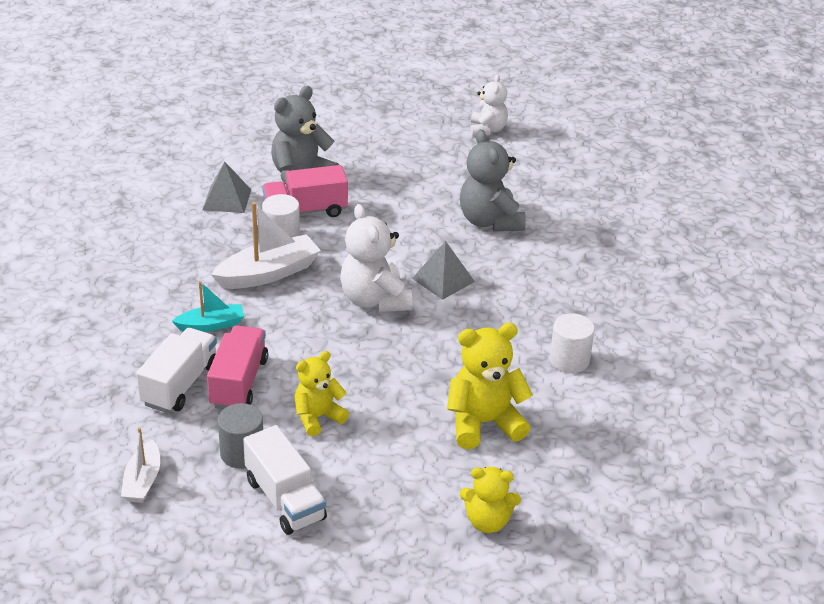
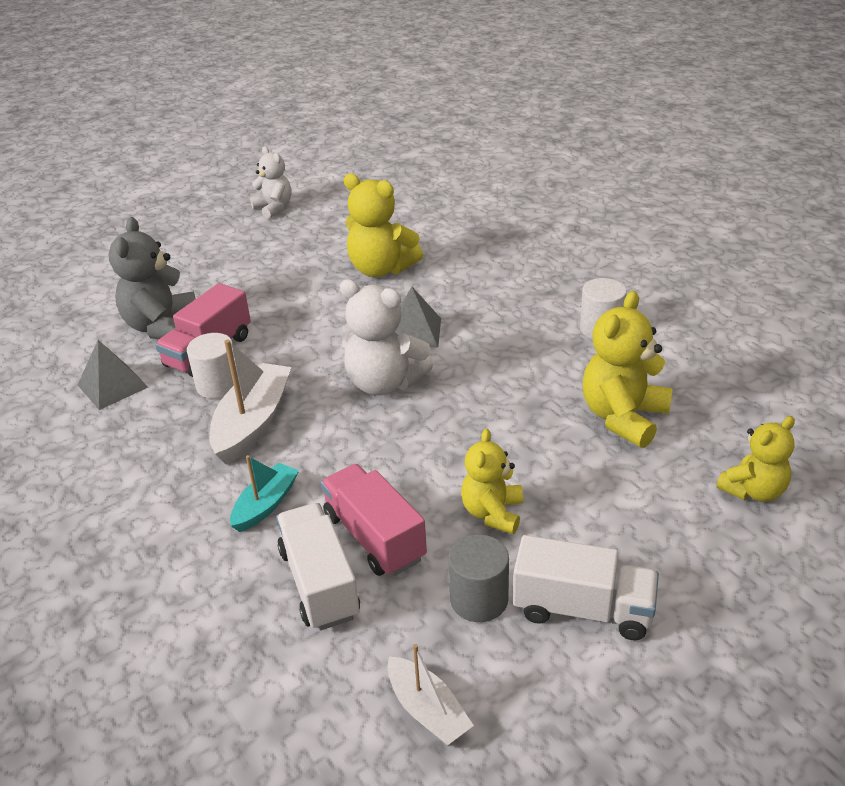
camera: 40 degrees left, 0 degrees up
grey teddy bear [460,129,526,231] -> yellow teddy bear [344,173,423,277]

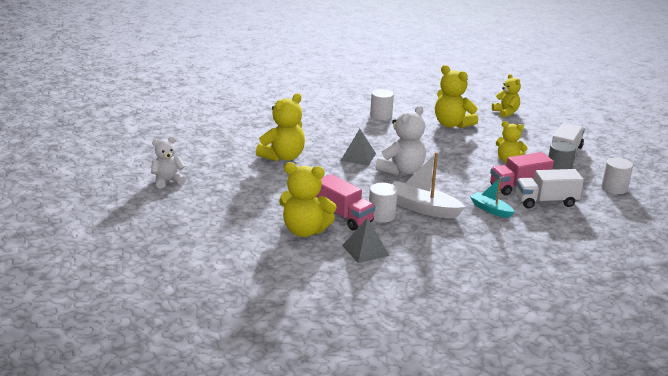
camera: 80 degrees left, 10 degrees down
grey teddy bear [108,217,195,339] -> yellow teddy bear [279,162,337,237]
white boat [388,644,474,745] -> white cylinder [601,157,633,194]

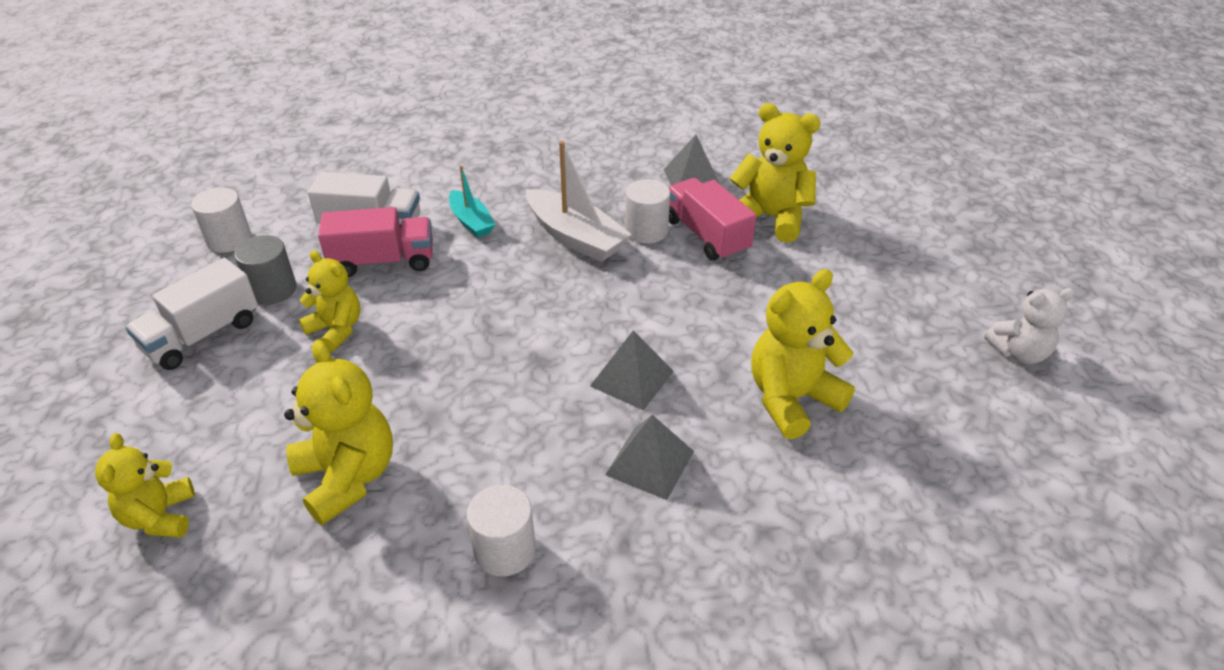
camera: 165 degrees left, 15 degrees up
white teddy bear [375,105,426,175] -> none
none -> grey pyramid [605,415,694,500]

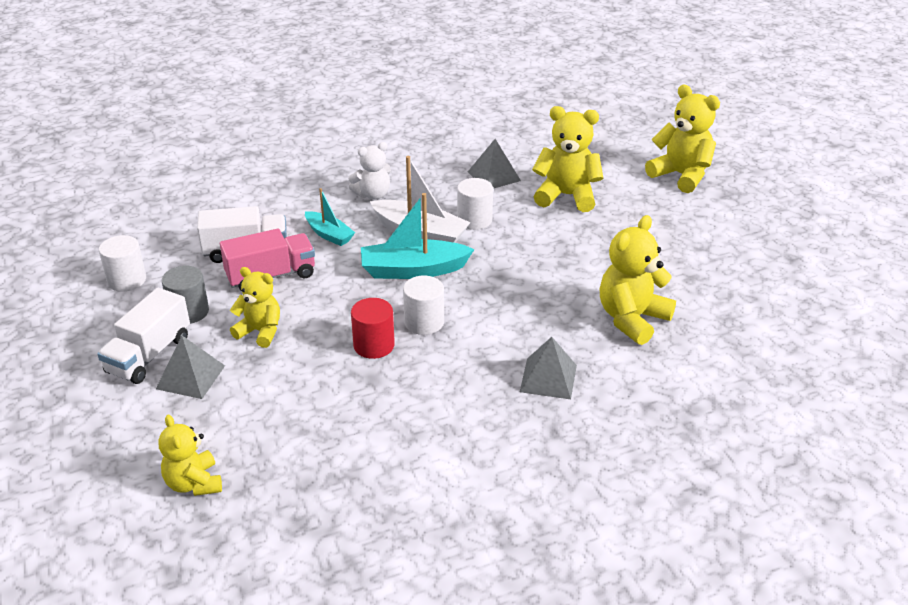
camera: 15 degrees left, 5 degrees down
yellow teddy bear [284,339,393,525] -> yellow teddy bear moved to [645,84,720,193]
white cylinder [467,485,536,576] -> white cylinder moved to [403,276,444,335]
grey pyramid [590,330,674,410] -> grey pyramid moved to [156,336,225,399]
pink truck [668,178,756,261] -> none
white teddy bear [984,288,1075,364] -> white teddy bear moved to [348,142,391,200]
none -> red cylinder [351,298,395,359]
none -> turquoise boat [361,193,475,279]

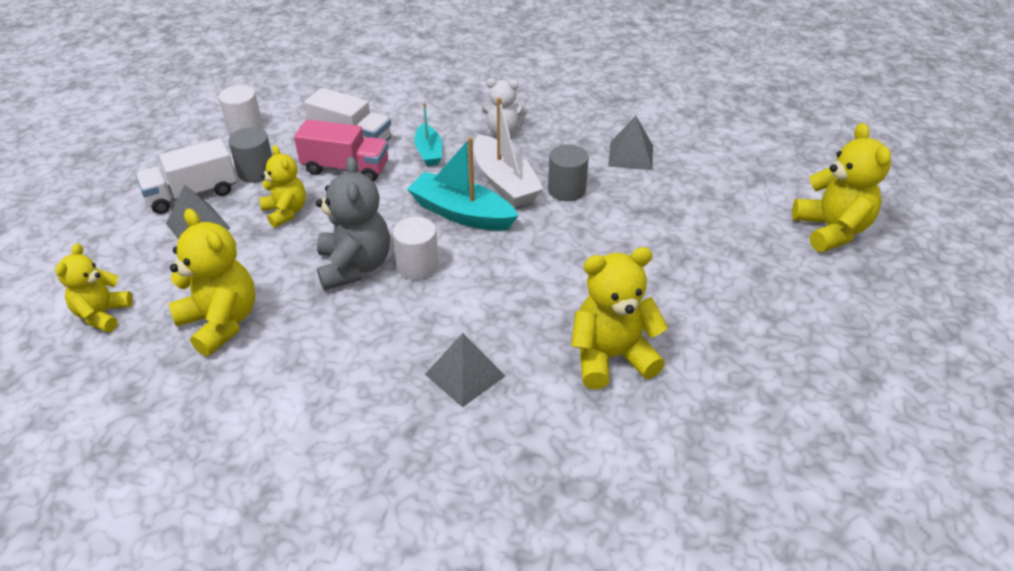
camera: 35 degrees right, 5 degrees up
red cylinder [351,298,395,359] -> grey teddy bear [316,156,390,290]
white cylinder [457,178,493,230] -> grey cylinder [548,145,589,201]
yellow teddy bear [532,106,604,212] -> yellow teddy bear moved to [168,208,255,356]

